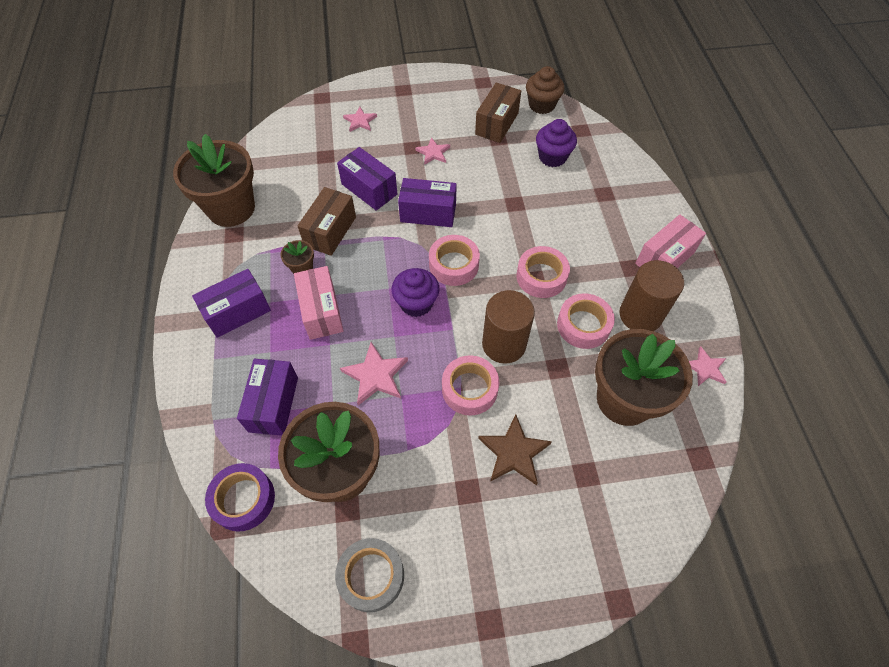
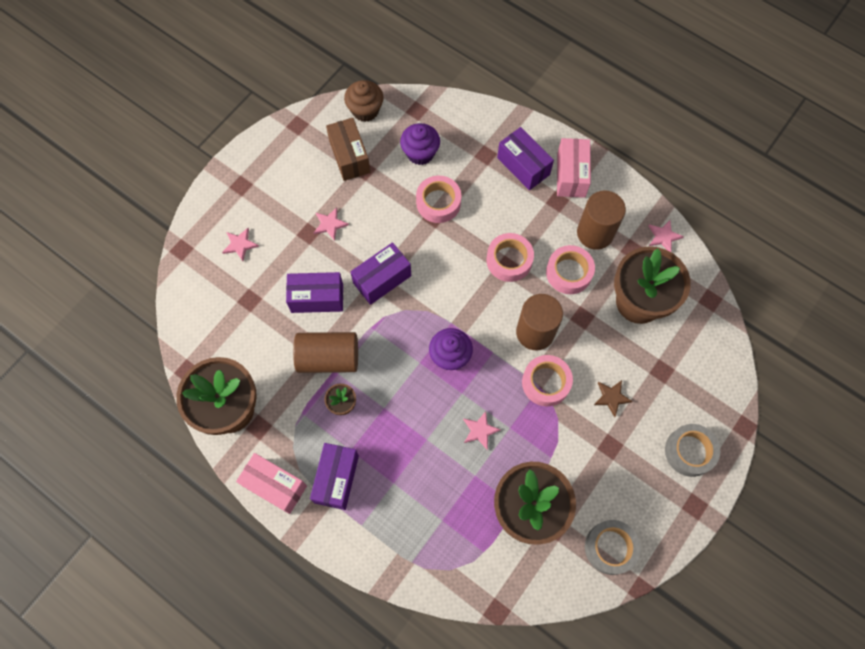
camera: 45 degrees left, 10 degrees up
purple tape [205,463,275,532] -> none
purple box [237,359,298,436] -> purple box moved to [497,127,554,191]
pink box [294,266,344,340] -> pink box moved to [236,453,307,514]
brown box [297,187,356,256] -> brown cylinder [293,332,358,373]
pink star [340,342,408,405] -> pink star [463,411,501,450], size x0.64
pink tape [429,235,480,286] -> pink tape moved to [416,176,461,223]
brown star [478,415,552,485] -> brown star [594,380,633,417], size x0.64
none -> grey tape [665,424,720,477]

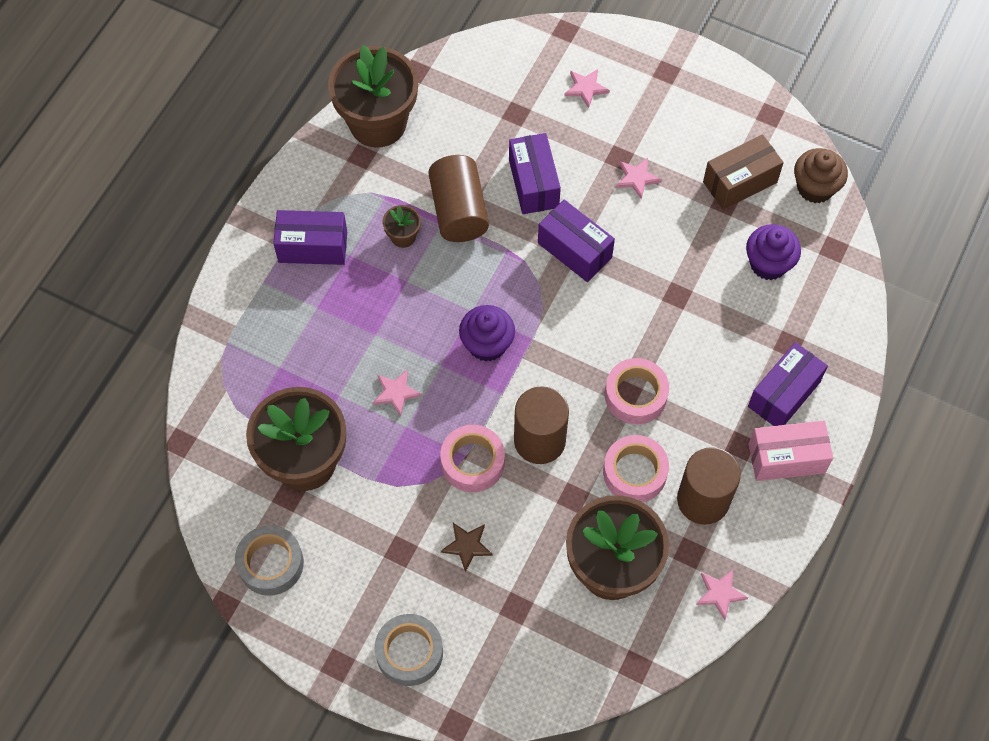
camera: 80 degrees right, 5 degrees down
pink box [236,453,307,514] -> none
pink tape [416,176,461,223] -> none

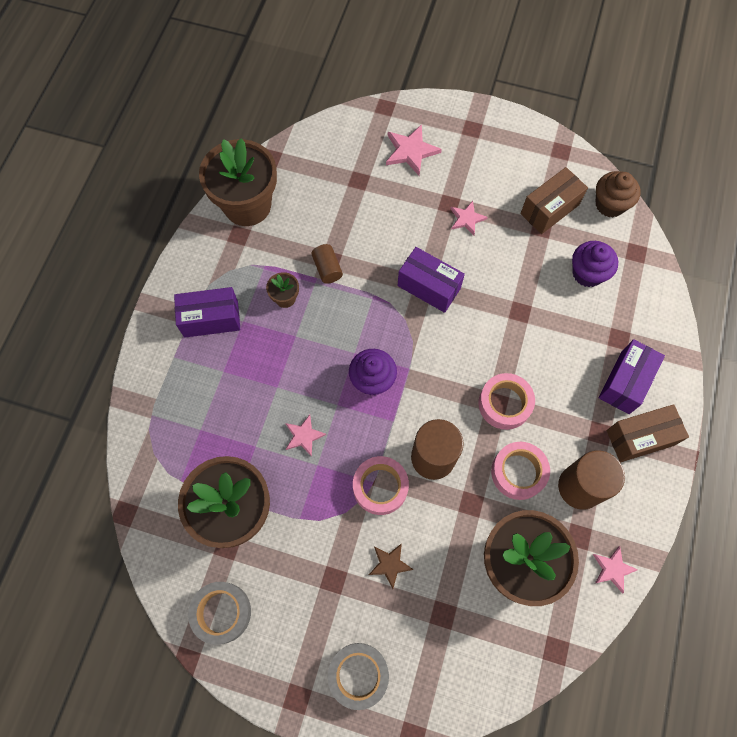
camera: 10 degrees left, 5 degrees up
brown cylinder [428,155,489,242] -> brown cylinder [312,244,343,284], size x0.54
purple box [509,133,561,214] -> none
pink star [564,69,610,108] -> pink star [386,124,442,176], size x1.55
pink box [749,420,833,481] -> brown box [607,404,689,462]

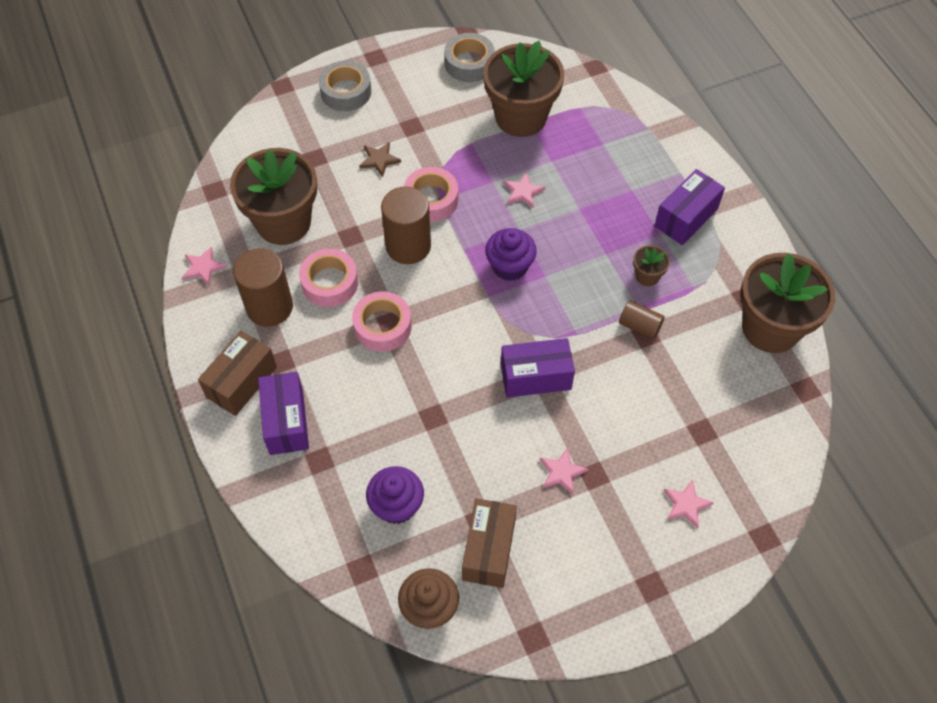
camera: 140 degrees right, 10 degrees down
pink star [386,124,442,176] -> pink star [664,480,714,529], size x0.64

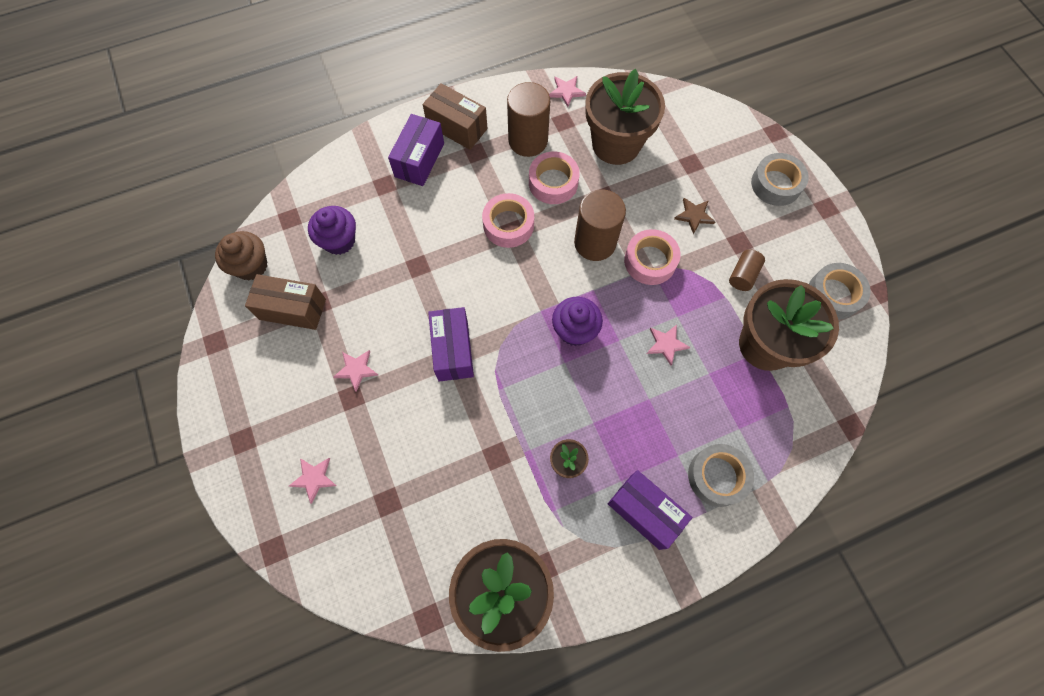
camera: 90 degrees right, 10 degrees up
purple box [258,372,309,455] -> purple box turned 60 degrees counterclockwise [388,114,444,186]
brown cylinder [619,300,665,339] -> brown cylinder moved to [729,249,765,291]
none -> grey tape [688,444,754,507]

